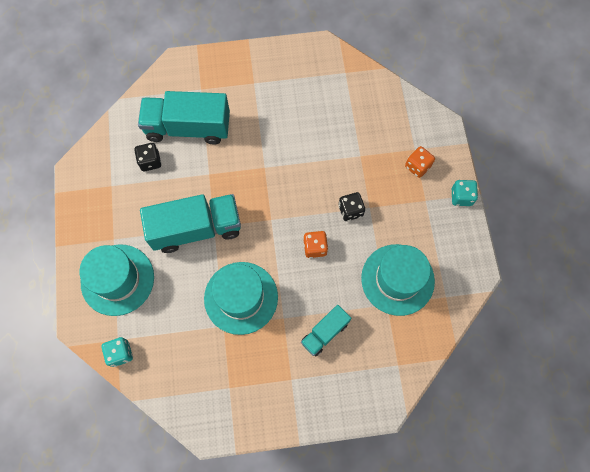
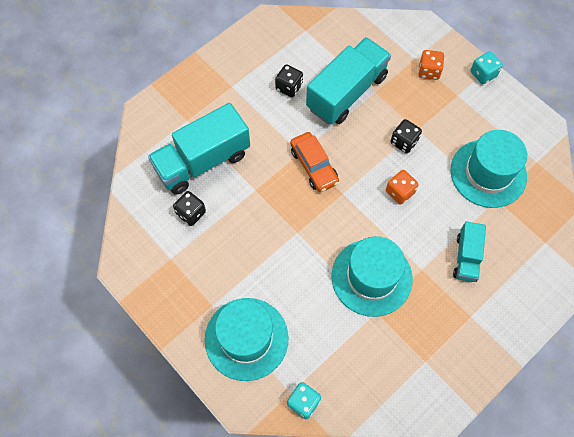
camera: 35 degrees left, 5 degrees down
turquoise truck [140,194,241,253] -> turquoise truck moved to [306,37,391,124]
none -> black dice [275,64,303,97]
none -> orange car [290,132,339,192]

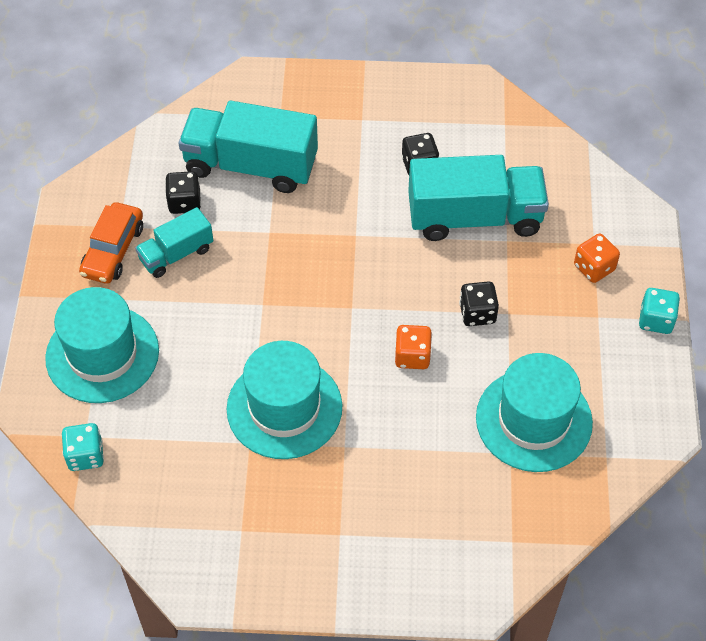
camera: 45 degrees right, 10 degrees down
orange car [290,132,339,192] -> orange car moved to [79,202,143,284]
turquoise truck [453,222,486,282] -> turquoise truck moved to [135,207,213,278]

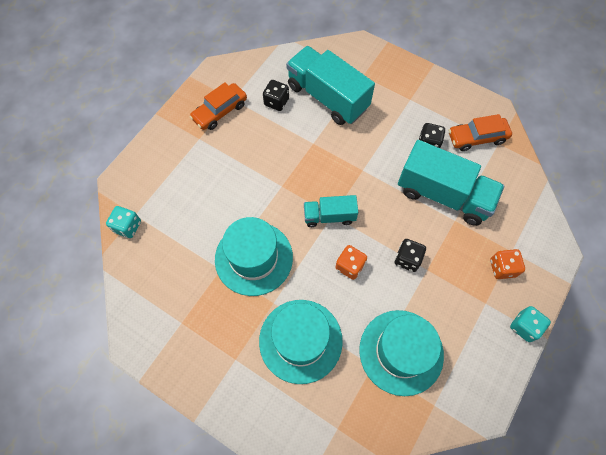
camera: 30 degrees right, 10 degrees up
turquoise hat [45,287,159,403] -> turquoise hat moved to [259,300,343,384]
turquoise truck [135,207,213,278] -> turquoise truck moved to [304,195,358,227]
none -> orange car [449,114,512,151]

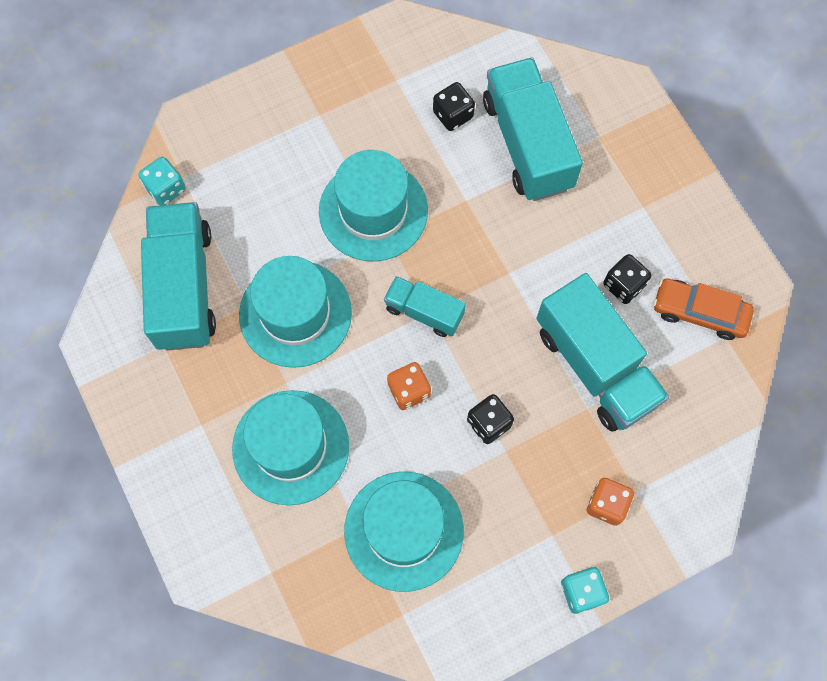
camera: 30 degrees right, 5 degrees up
orange car [189,82,247,130] -> none
none -> turquoise truck [141,202,216,350]
none -> turquoise hat [319,150,428,262]

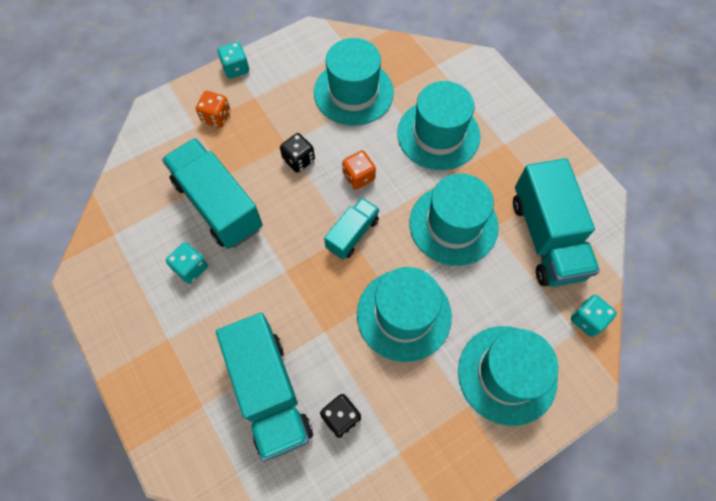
camera: 175 degrees right, 5 degrees down
turquoise truck [384,276,466,337] -> turquoise truck turned 75 degrees counterclockwise [324,197,379,260]
black dice [603,254,652,304] -> turquoise dice [166,242,208,284]
orange car [653,279,754,340] -> none
none -> turquoise hat [458,326,558,426]

